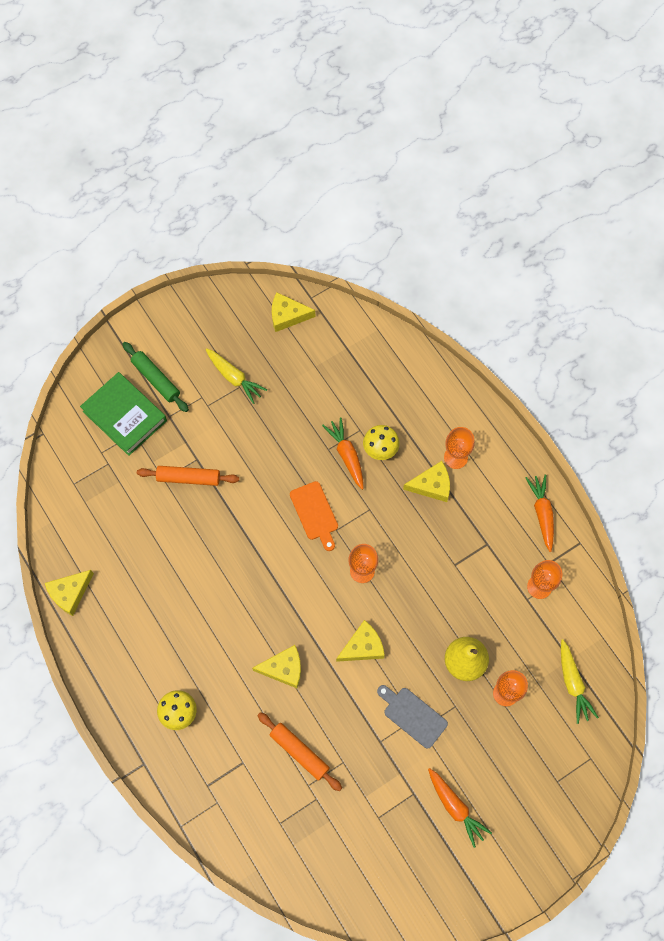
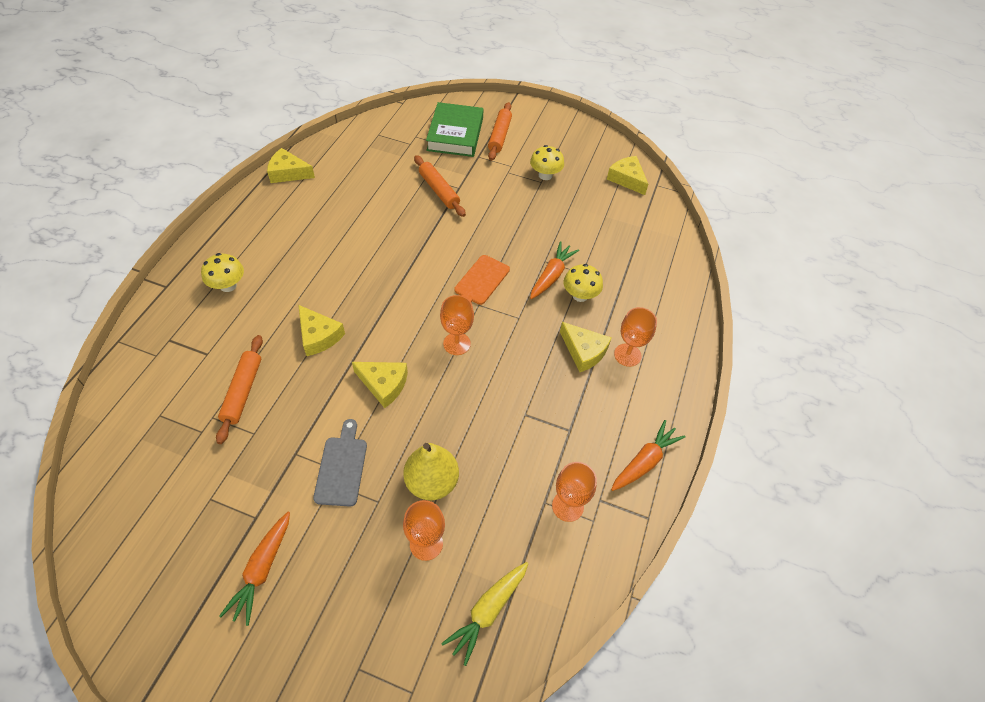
camera: 50 degrees right, 15 degrees down
green rolling pin [122,342,189,412] -> orange rolling pin [488,102,512,161]
yellow carrot [205,348,267,404] -> yellow mushroom [530,145,564,180]

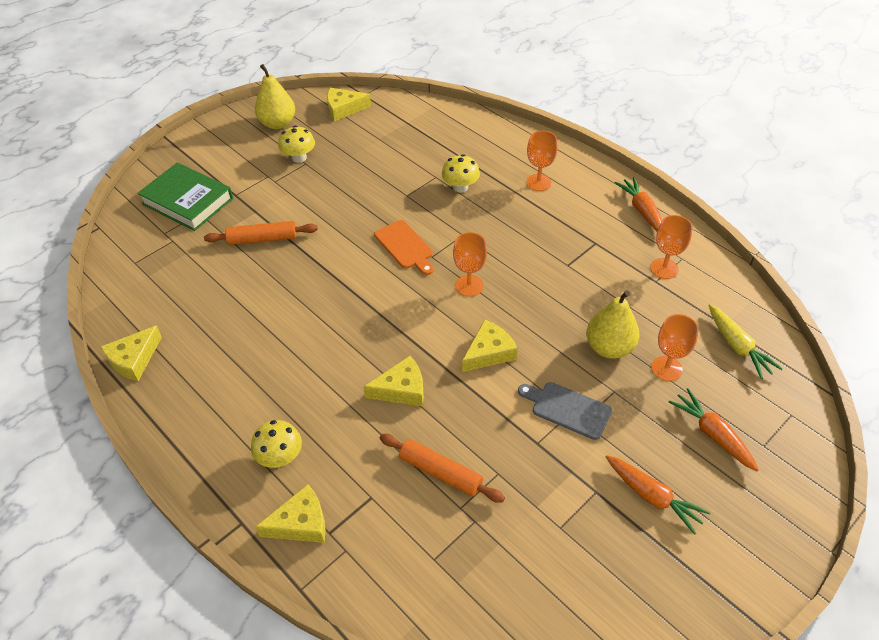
camera: 60 degrees left, 5 degrees down
orange rolling pin [488,102,512,161] -> none
orange carrot [530,241,579,299] -> orange carrot moved to [669,388,759,471]
yellow cheese [560,322,612,372] -> yellow cheese moved to [255,484,326,543]
none -> yellow pear [255,64,295,129]

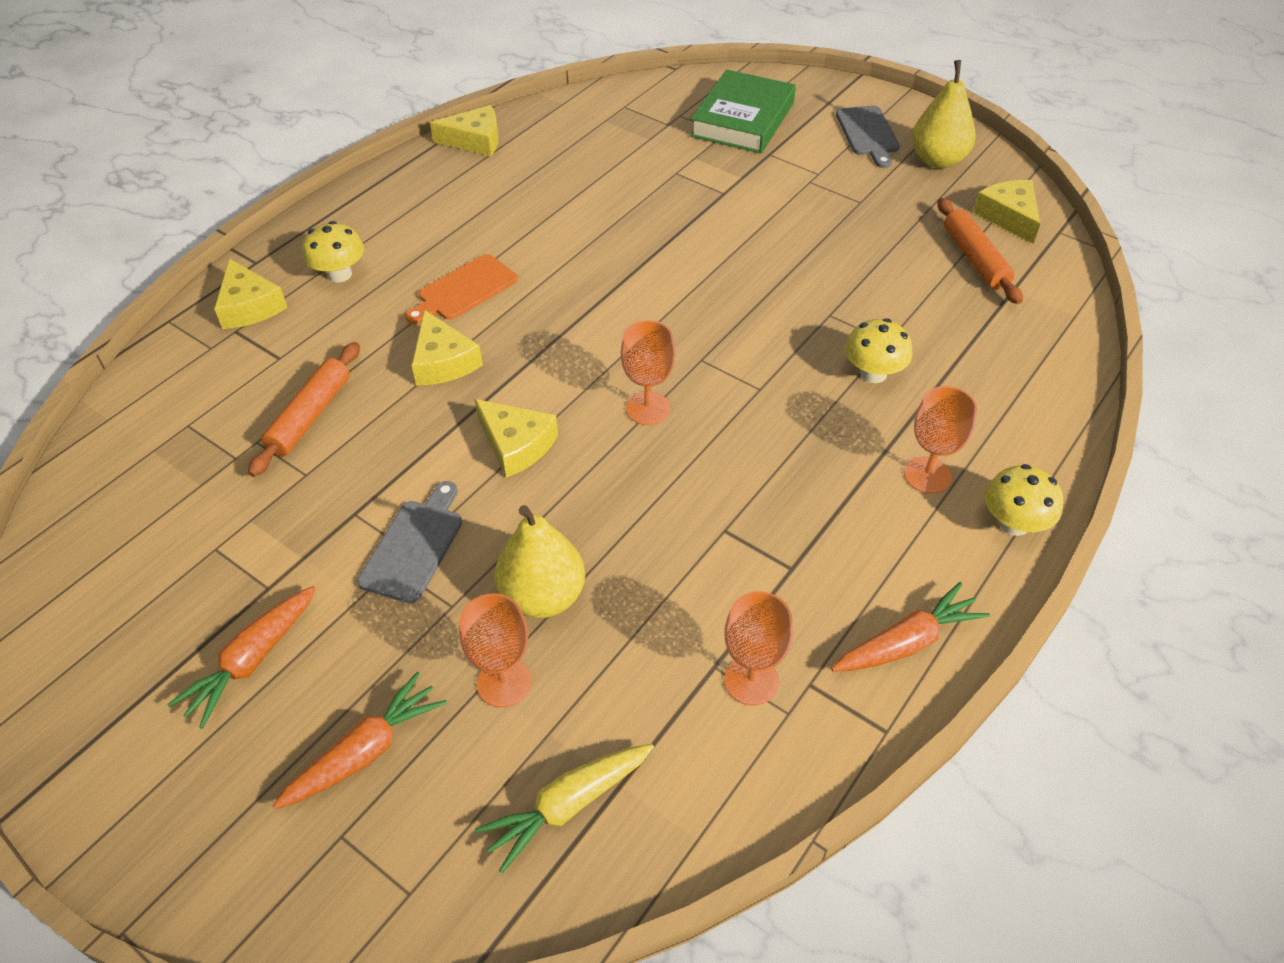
camera: 80 degrees right, 0 degrees up
yellow cheese [101,325,162,381] -> yellow cheese turned 150 degrees clockwise [430,105,499,156]
orange rolling pin [204,221,318,245] -> orange rolling pin moved to [938,198,1023,304]
yellow mushroom [278,126,315,163] -> yellow mushroom moved to [985,464,1063,536]
orange cutting board [374,220,434,275] -> orange cutting board moved to [405,254,518,325]
none -> grey cutting board [836,105,900,168]

